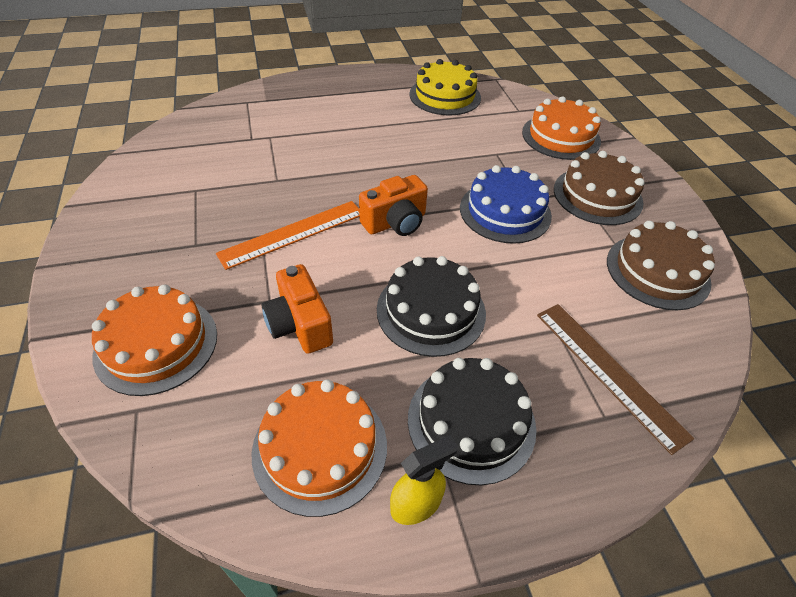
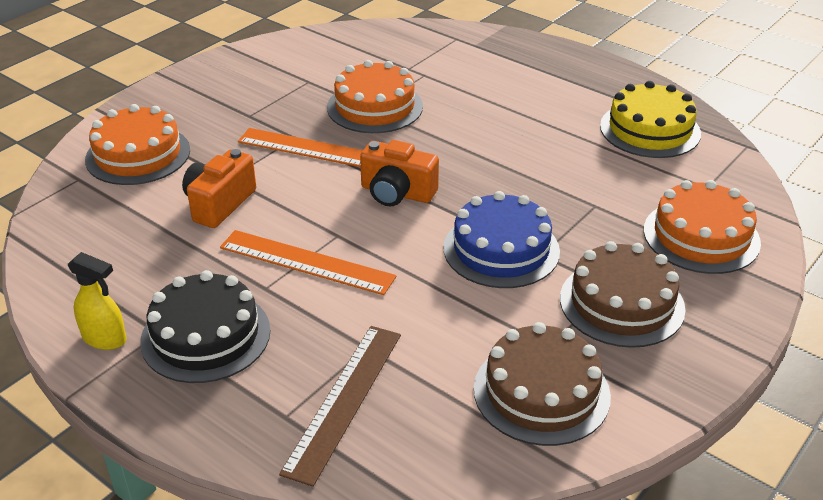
camera: 55 degrees right, 10 degrees down
orange cake [252,380,387,517] -> orange cake moved to [327,60,423,133]
black cake [377,256,486,357] -> orange ruler [220,230,396,295]

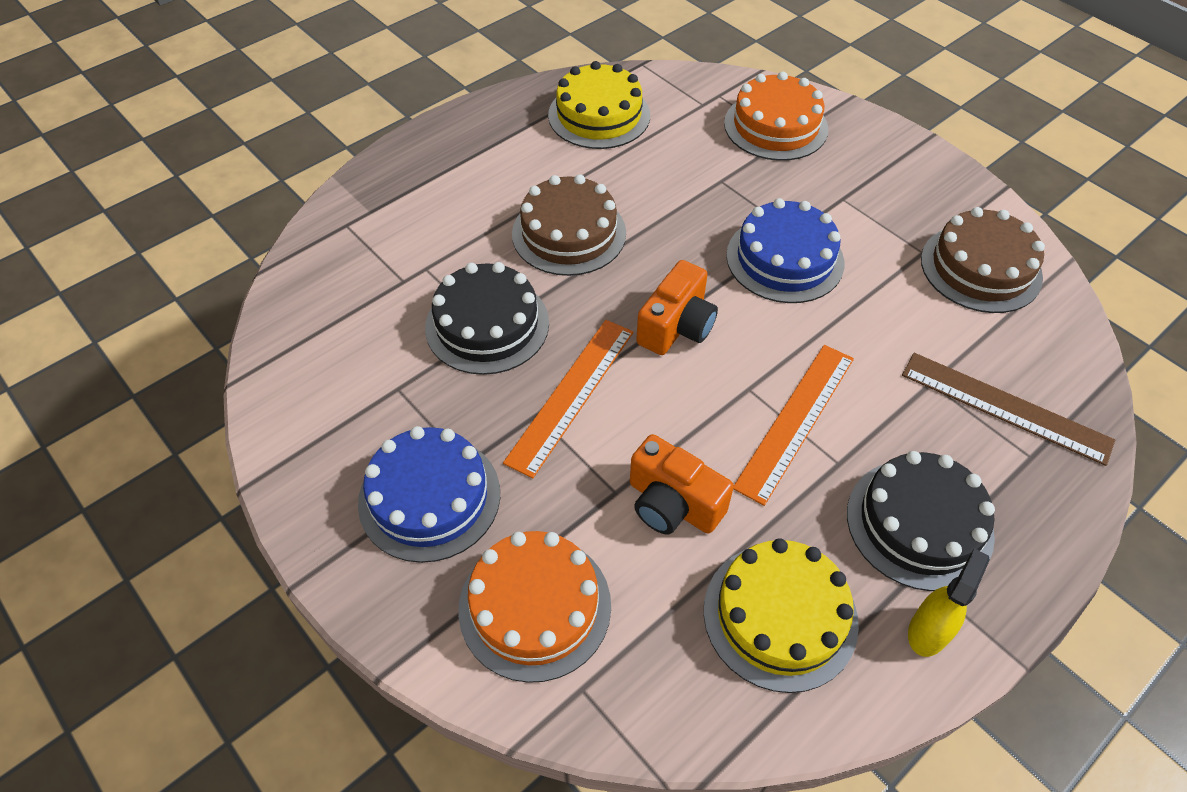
camera: 80 degrees left, 15 degrees up
orange cake [327,60,423,133] -> black cake [425,262,549,375]
brown cake [560,241,686,348] -> brown cake moved to [512,174,626,276]
none -> blue cake [358,426,500,563]
none -> yellow cake [704,538,859,693]

